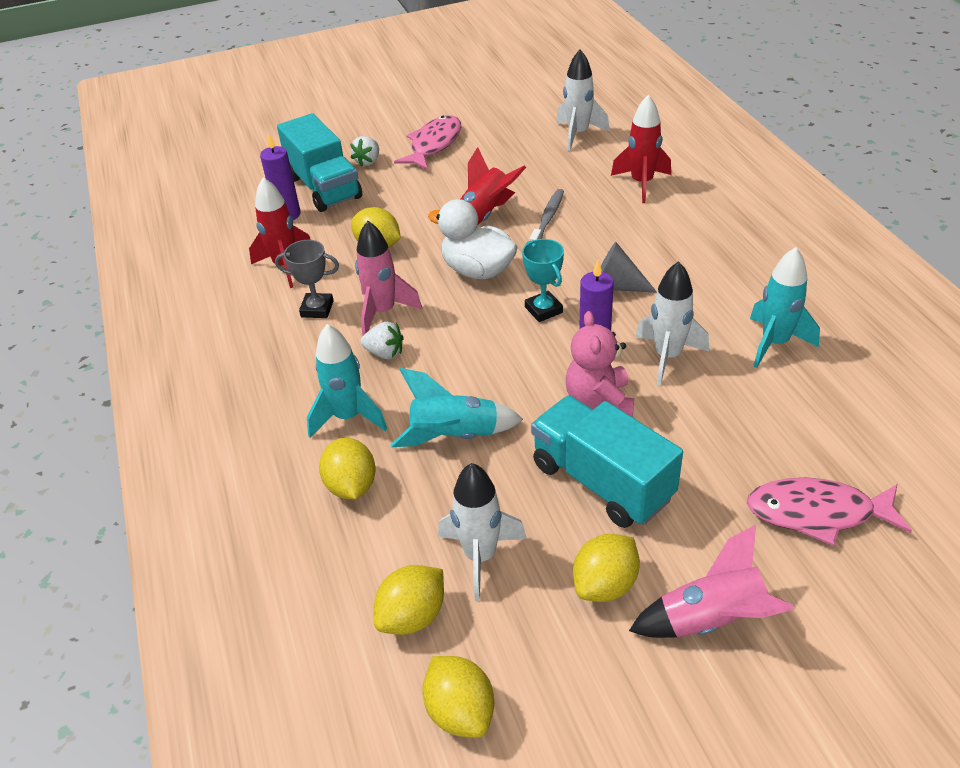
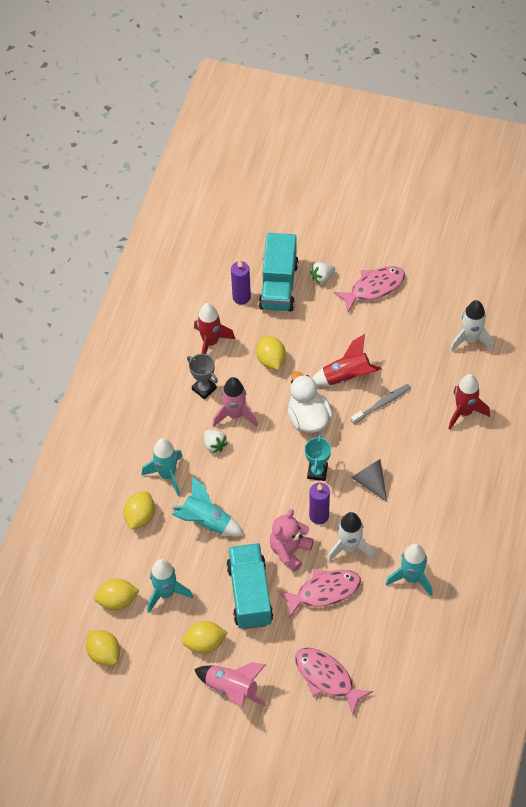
camera: 35 degrees right, 15 degrees up
yellow lemon [422,656,494,738] -> yellow lemon turned 45 degrees counterclockwise [86,630,120,666]
white rocket [438,463,526,601] -> turquoise rocket [147,559,193,613]
none -> pink fish [278,569,361,618]

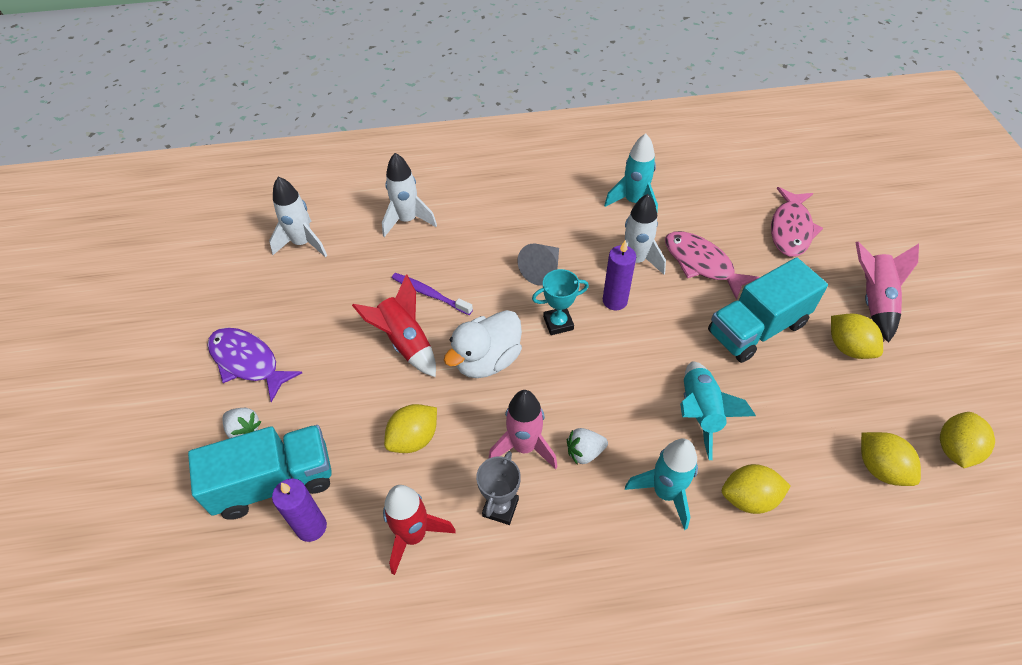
camera: 115 degrees left, 5 degrees down
turquoise rocket [147,559,193,613] -> none
white strawberry [204,430,228,453] -> white strawberry turned 135 degrees counterclockwise [567,428,608,464]
pink teddy bear [270,509,314,572] -> none
pink fish [333,266,405,312] -> purple fish [207,328,302,402]
grey toothbrush [351,384,411,424] -> purple toothbrush [392,273,473,315]
red rocket [448,374,490,430] -> white rocket [382,153,437,237]

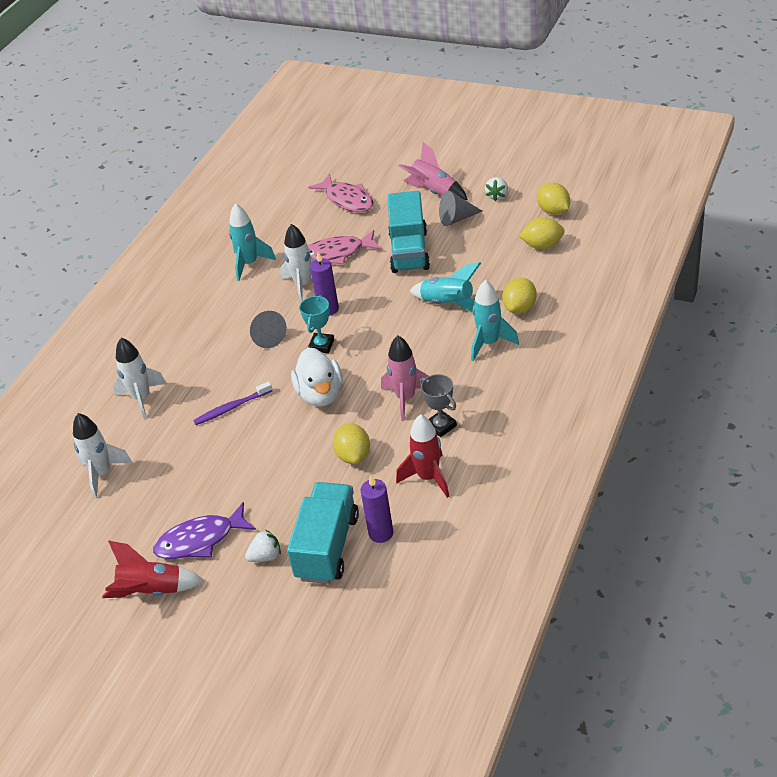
camera: 55 degrees left, 10 degrees down
red rocket [352,274,436,377] -> red rocket moved to [102,540,205,598]
white strawberry [567,428,608,464] -> white strawberry moved to [485,177,508,201]
yellow lemon [831,313,883,359] -> grey cone [439,191,483,226]

